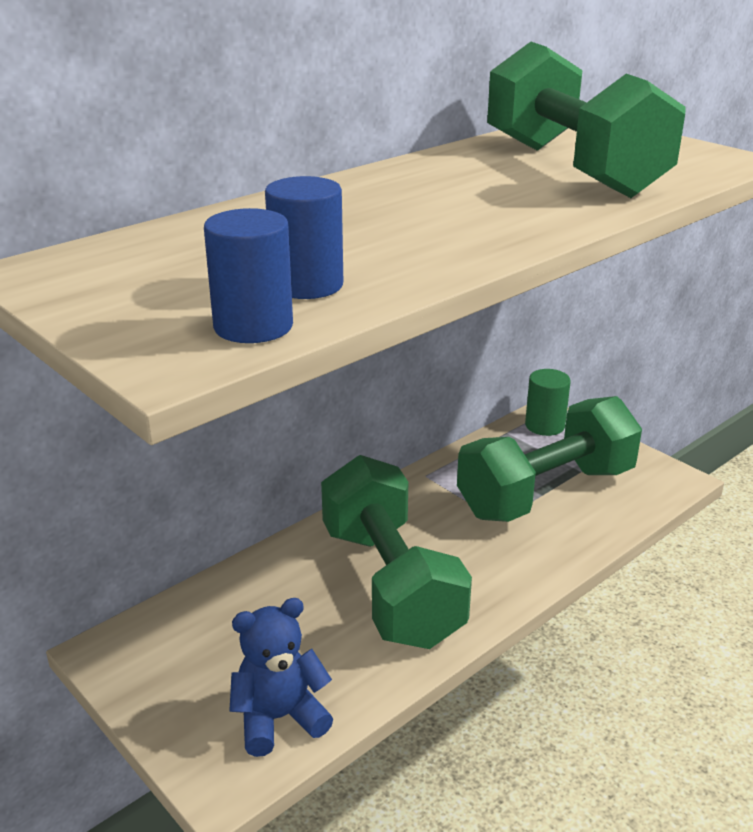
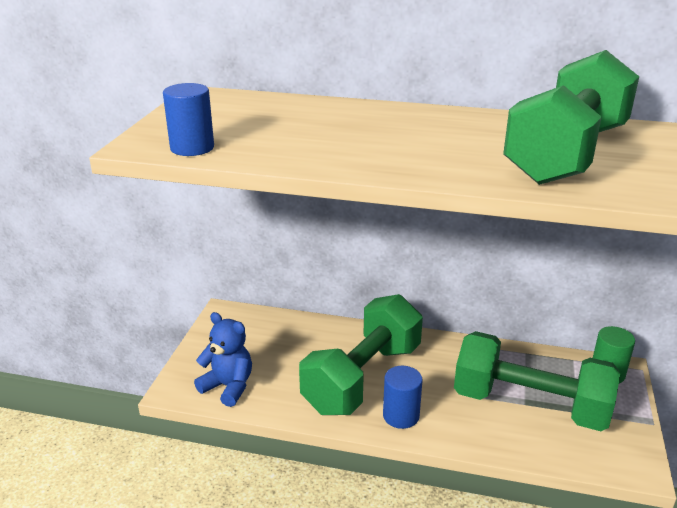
camera: 55 degrees right, 0 degrees up
blue cylinder [265,176,343,299] -> blue cylinder moved to [383,366,422,429]

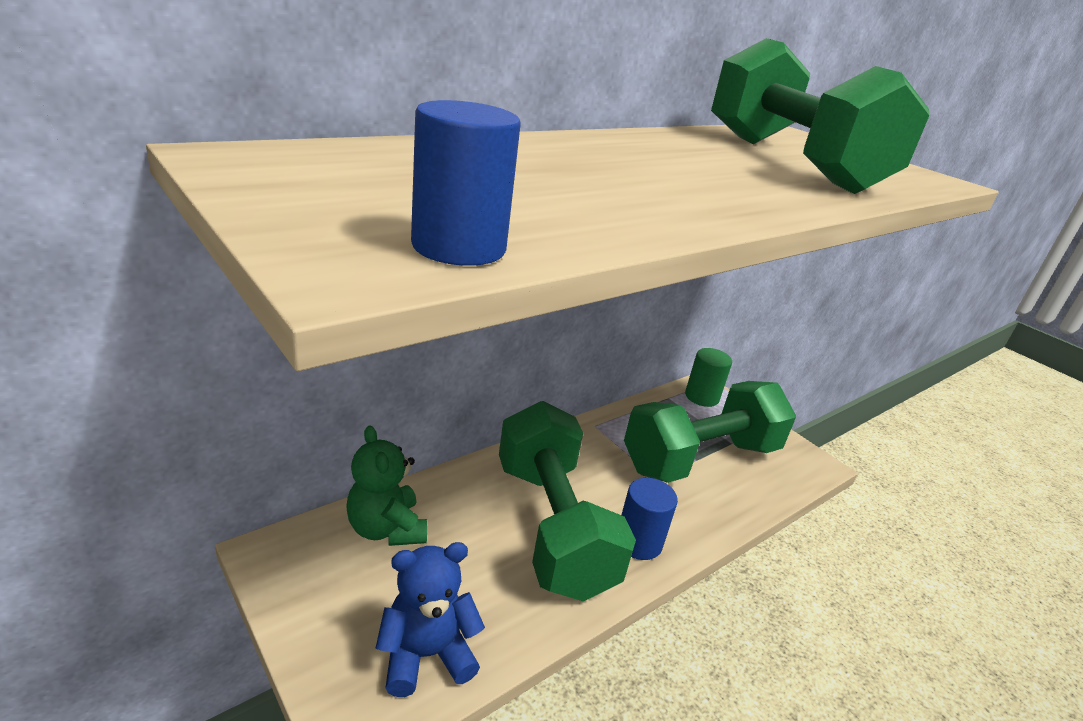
camera: 55 degrees left, 0 degrees up
none -> green teddy bear [346,425,427,546]

